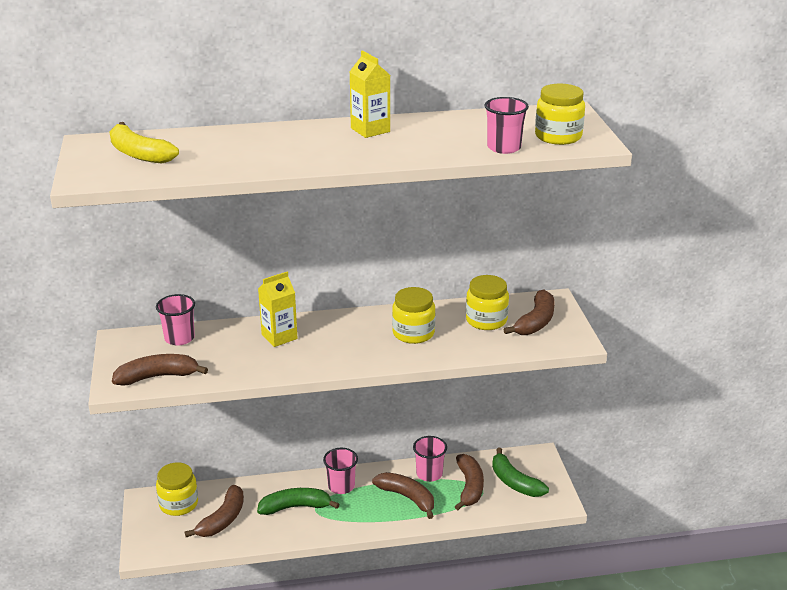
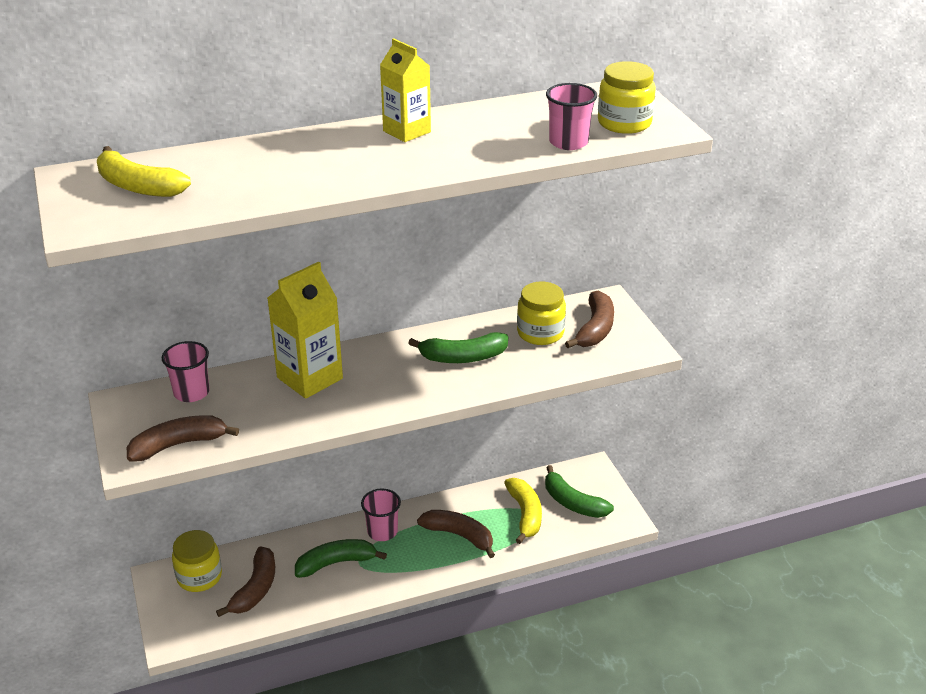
camera: 10 degrees left, 5 degrees up
yellow carton [258,272,297,347] -> yellow carton [268,262,343,399], size x1.52
yellow jar [392,287,435,344] -> green banana [408,332,508,363]
pink cup [413,436,447,482] -> none
brown banana [454,454,484,510] -> yellow banana [504,478,542,544]

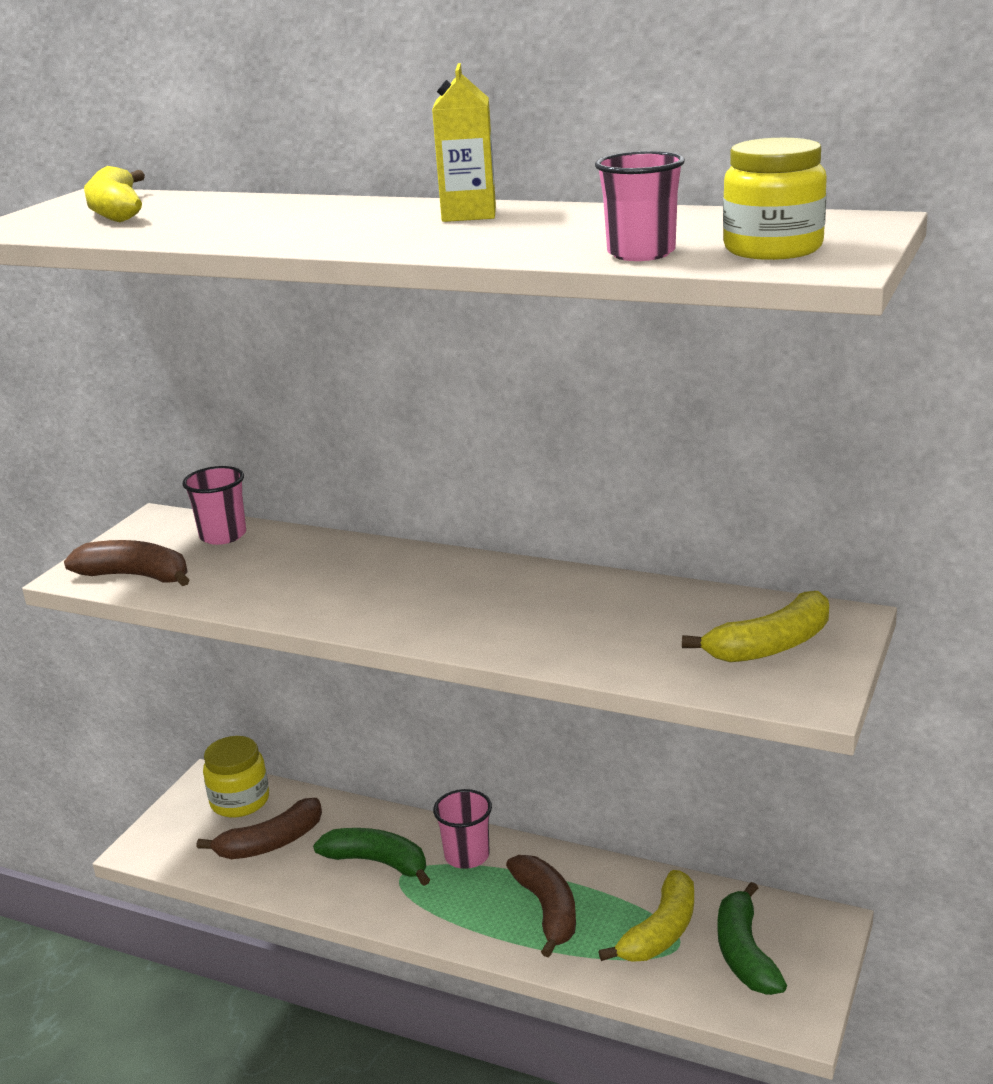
camera: 45 degrees right, 10 degrees down
yellow carton [268,262,343,399] -> none
green banana [408,332,508,363] -> none
yellow jar [517,282,566,345] -> none
brown banana [565,290,614,348] -> yellow banana [682,591,829,662]

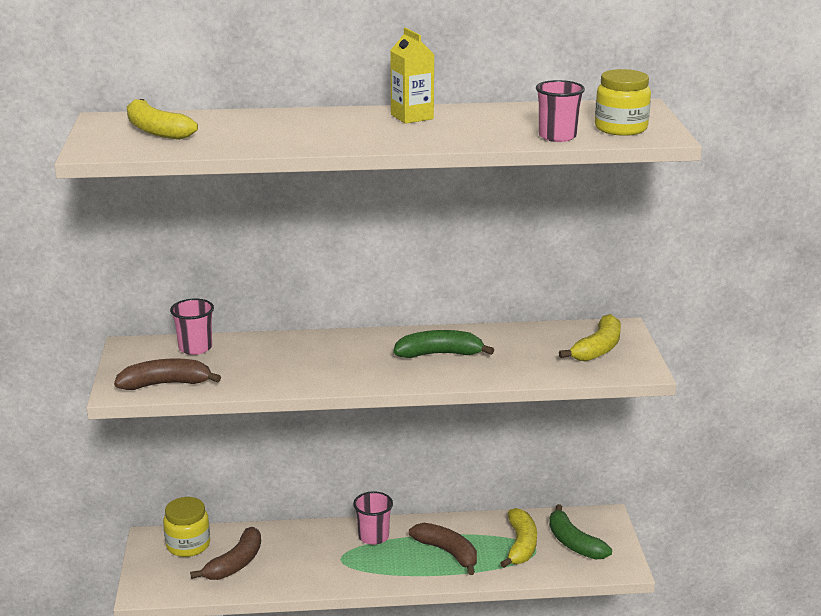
camera: 30 degrees left, 0 degrees up
green banana [313,828,430,886] -> green banana moved to [394,330,494,358]

